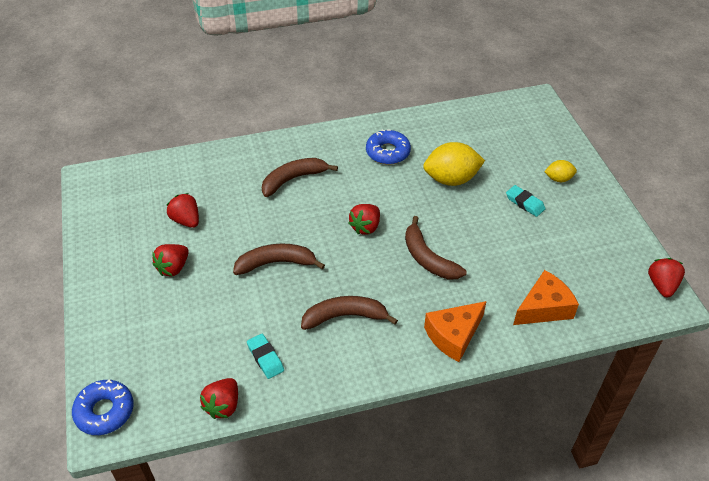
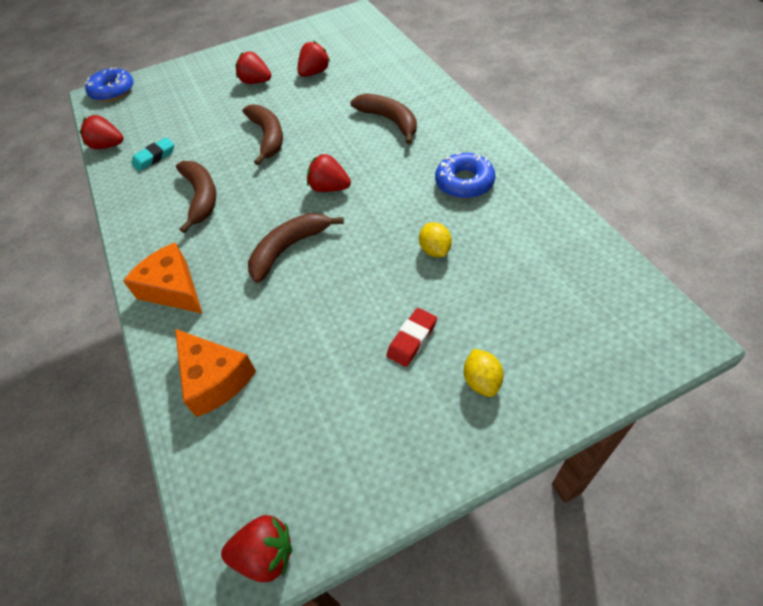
camera: 85 degrees right, 5 degrees up
yellow lemon [423,142,485,186] -> yellow lemon [419,222,452,257], size x0.52
turquoise eraser [506,185,546,217] -> red eraser [386,308,437,367]

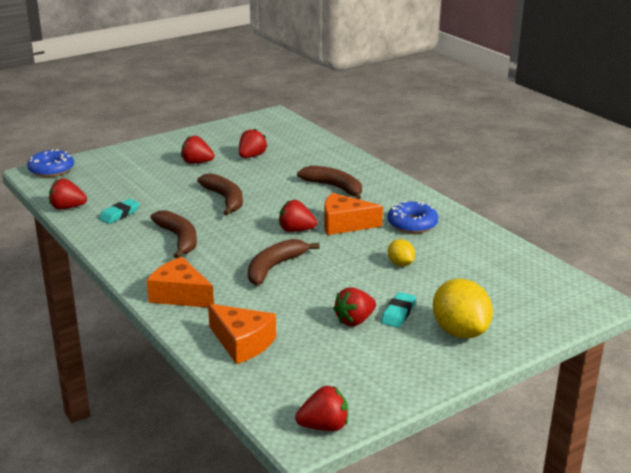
camera: 15 degrees left, 25 degrees down
red eraser [386,308,437,367] -> turquoise eraser [381,292,416,328]
yellow lemon [464,349,504,397] -> yellow lemon [433,279,493,339], size x1.92
none -> orange cheese [324,193,383,235]
none -> red strawberry [333,287,376,326]

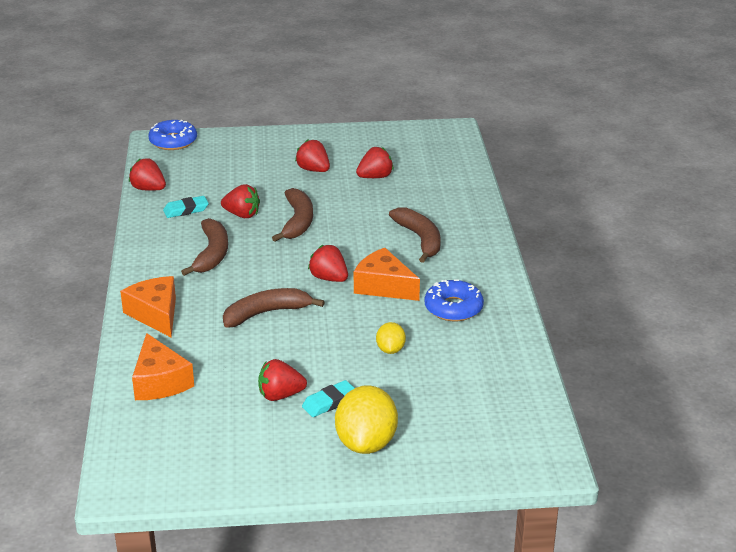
camera: 30 degrees right, 5 degrees up
red strawberry [295,386,348,431] -> red strawberry moved to [221,184,260,218]

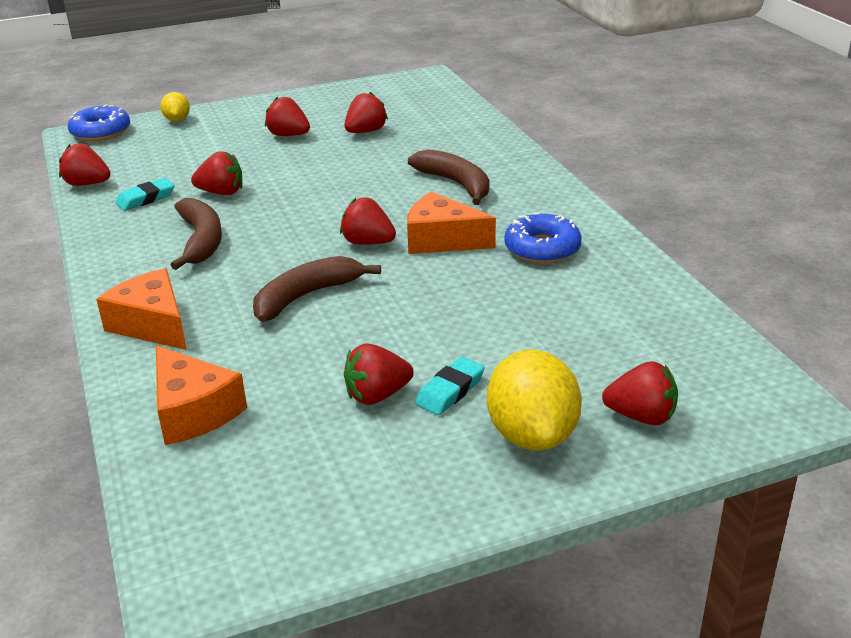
camera: 15 degrees left, 0 degrees up
brown banana [272,188,313,242] -> none
yellow lemon [376,322,406,354] -> yellow lemon moved to [160,92,190,122]
none -> red strawberry [602,361,678,425]

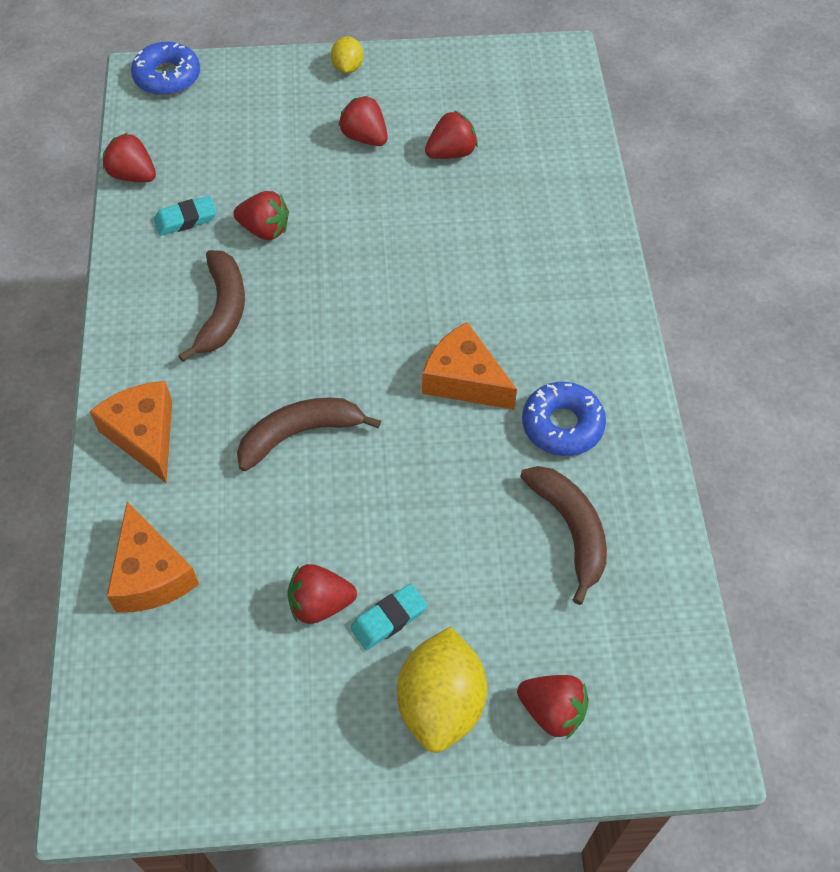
camera: 15 degrees right, 25 degrees up
yellow lemon [160,92,190,122] -> yellow lemon moved to [331,36,363,74]
red strawberry [340,198,396,245] -> none
brown banana [408,149,489,205] -> brown banana moved to [520,466,607,605]

